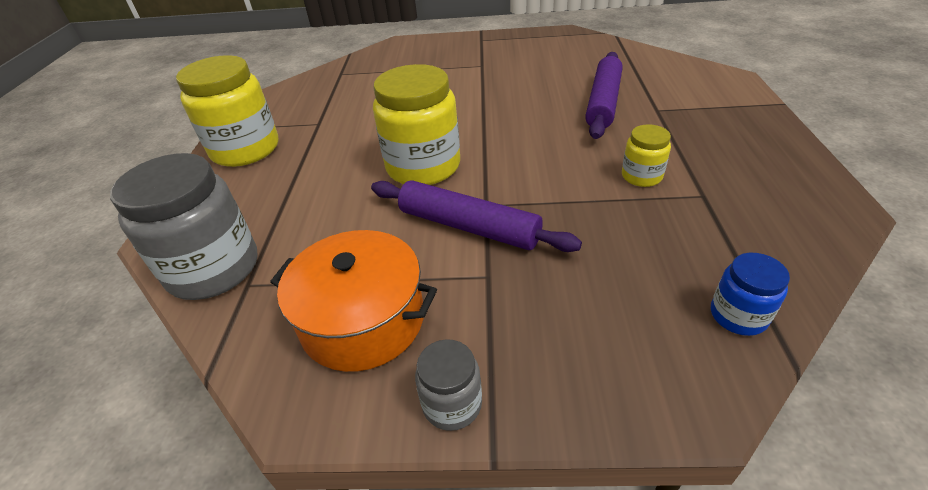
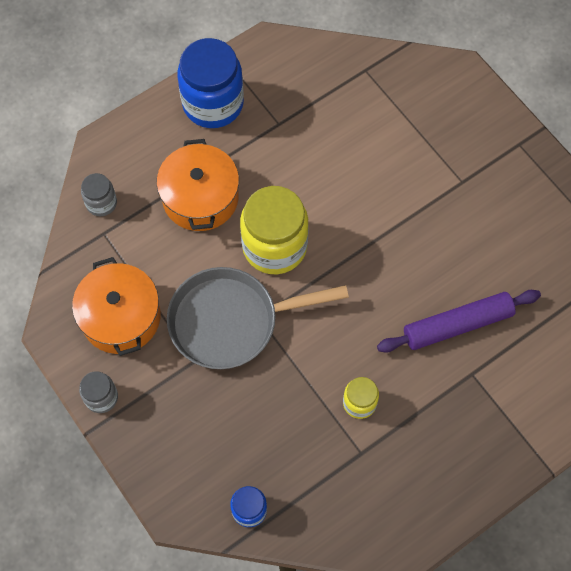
camera: 50 degrees right, 25 degrees up
grey jar [110,153,258,300] -> grey jar [81,173,117,216], size x0.49
yellow jar [176,55,279,167] -> blue jar [177,38,244,128]
purple rolling pin [371,180,582,252] -> grey pan [167,267,349,369]
none -> orange pot [157,139,239,231]

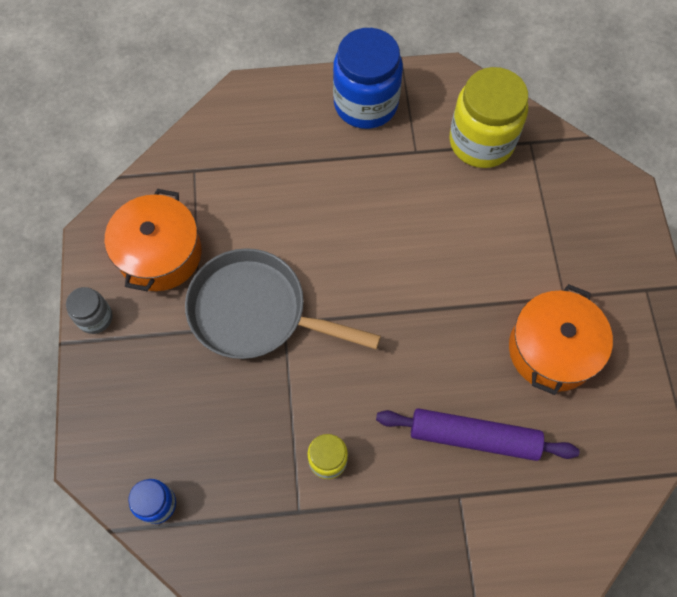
camera: 30 degrees right, 0 degrees up
grey jar [81,173,117,216] -> none
orange pot [157,139,239,231] -> orange pot moved to [509,284,613,395]
yellow jar [240,186,309,274] -> yellow jar moved to [449,67,528,168]

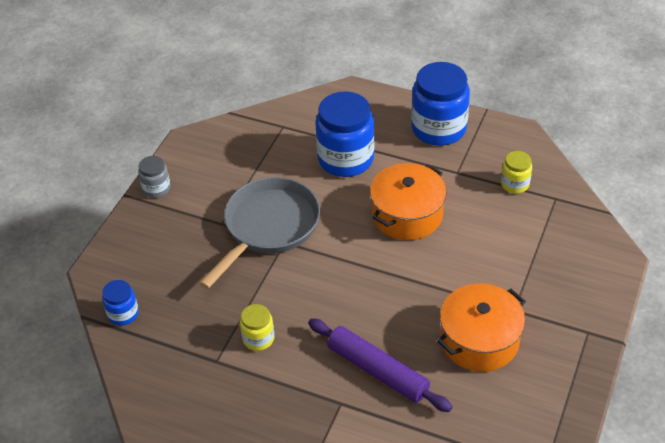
camera: 30 degrees right, 20 degrees down
orange pot [105,189,202,291] -> orange pot moved to [370,163,447,240]
grey pan [185,248,381,359] -> grey pan turned 75 degrees clockwise [199,177,320,289]
yellow jar [449,67,528,168] -> yellow jar [501,151,532,194], size x0.49
none -> blue jar [315,91,375,177]

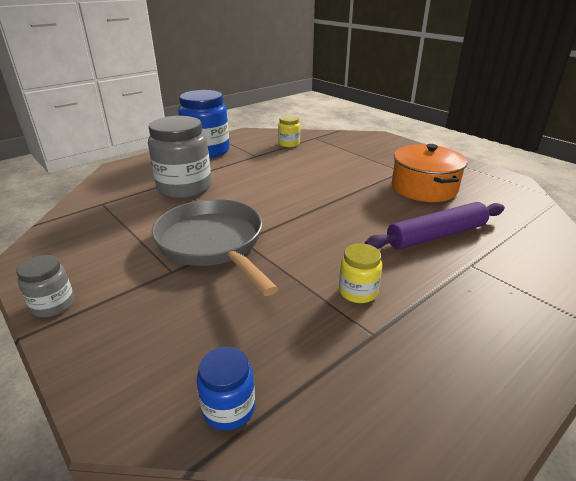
camera: 65 degrees left, 15 degrees down
blue jar [315,91,375,177] -> grey jar [148,116,211,199]
orange pot [370,163,447,240] -> none

